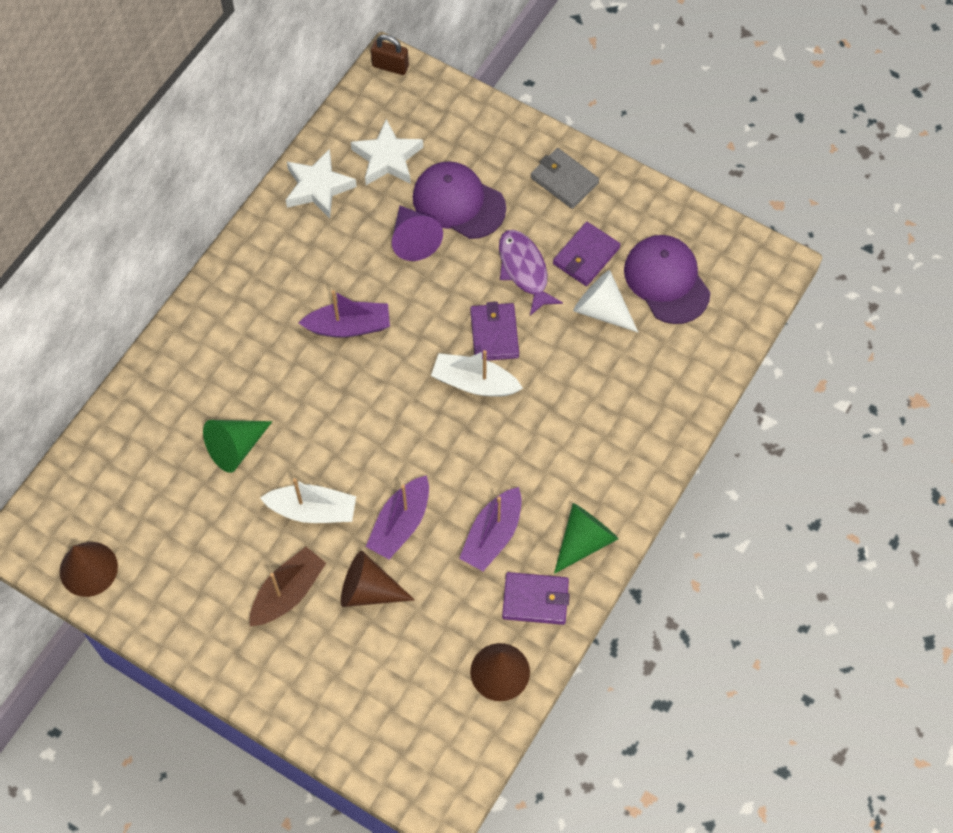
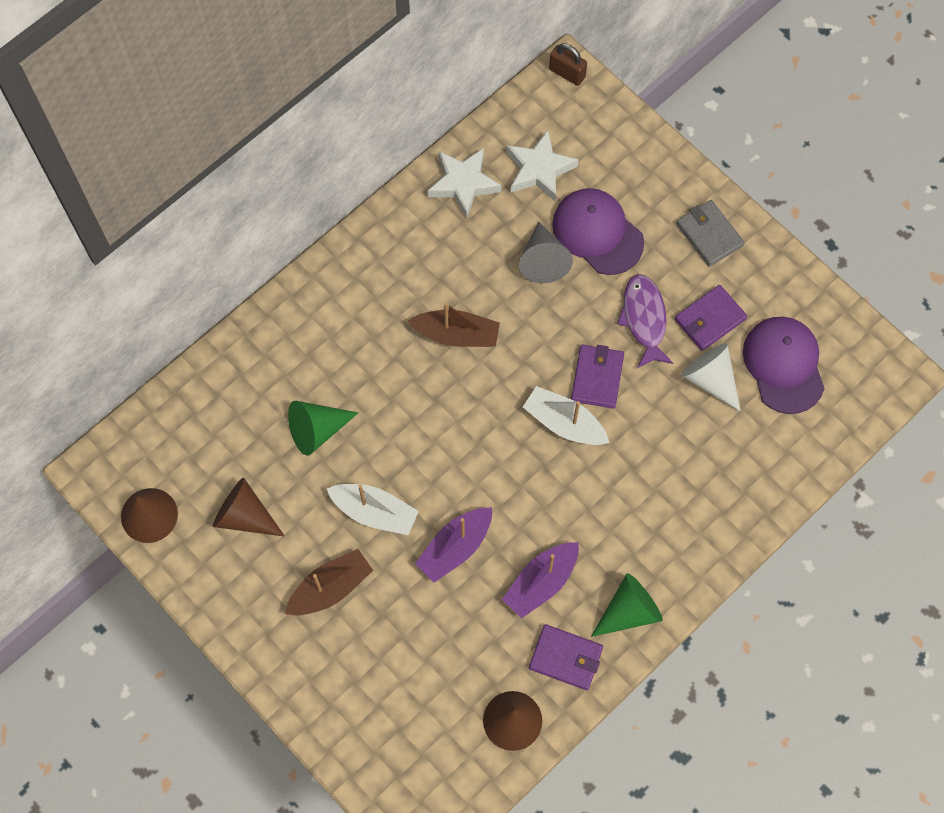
camera: 15 degrees right, 5 degrees up
purple boat [299,290,390,338] -> brown boat [408,303,500,347]
brown cone [341,551,415,607] -> brown cone moved to [213,478,285,537]
purple cone [392,206,443,261] -> grey cone [519,222,573,283]

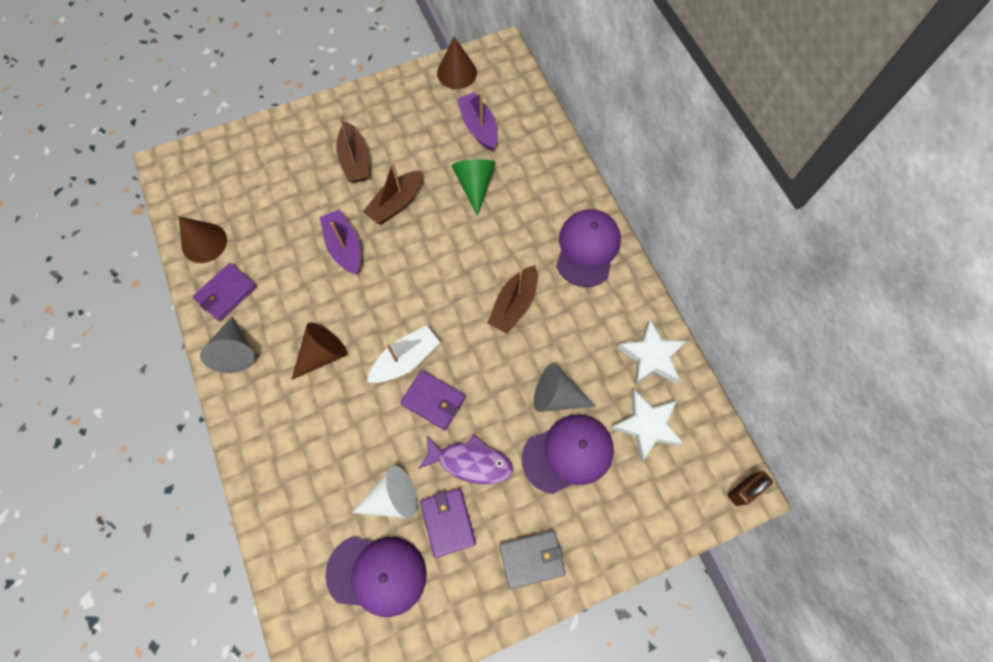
camera: 110 degrees right, 0 degrees up
brown cone [213,478,285,537] -> brown cone moved to [291,322,347,380]
white boat [327,484,419,535] -> brown boat [363,162,423,224]
purple boat [502,542,579,619] -> purple boat moved to [457,92,498,151]
green cone [591,573,663,637] -> grey cone [200,317,254,373]
none -> purple cap [556,209,621,287]

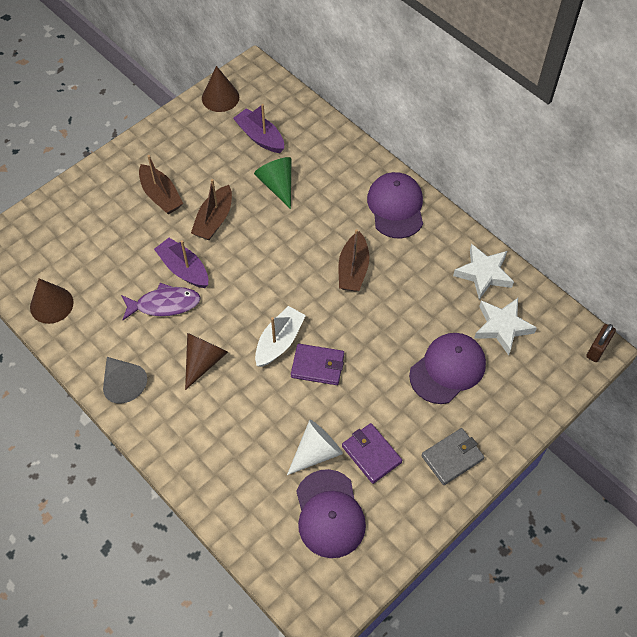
camera: 20 degrees left, 10 degrees down
purple wallet [193,263,257,321] -> none
purple cap [325,537,427,617] -> purple cap turned 90 degrees clockwise [296,469,366,558]
purple fish [418,434,513,485] -> purple fish moved to [121,283,201,320]
grey cone [534,364,595,412] -> none

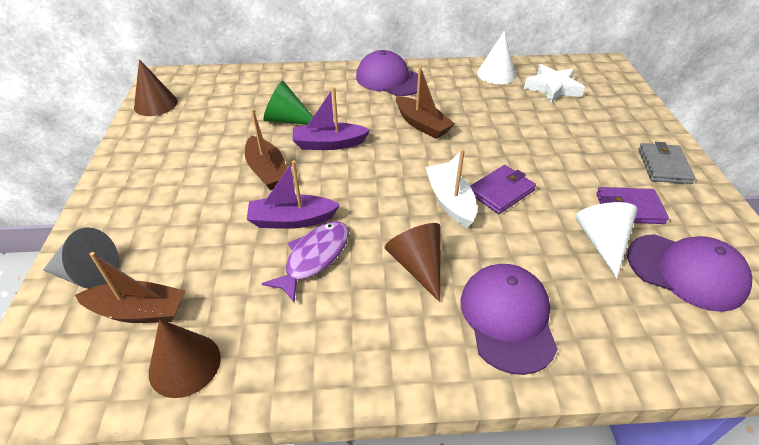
camera: 50 degrees left, 15 degrees down
grey cone [103,357,147,404] -> grey cone moved to [43,228,119,289]
brown boat [139,155,183,214] -> brown boat moved to [75,252,185,323]
purple boat [233,104,284,153] -> purple boat moved to [292,87,370,150]
purple cap [409,333,486,404] -> purple cap moved to [460,264,558,375]
white star [453,244,514,300] -> white cone [477,31,516,84]
brown padlock [586,324,616,362] -> none

